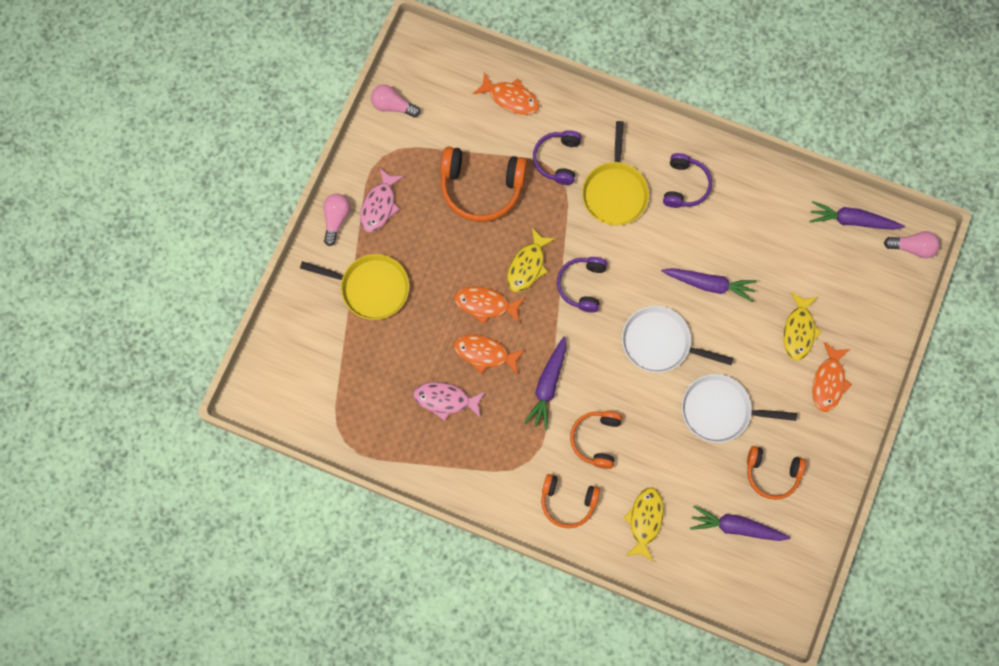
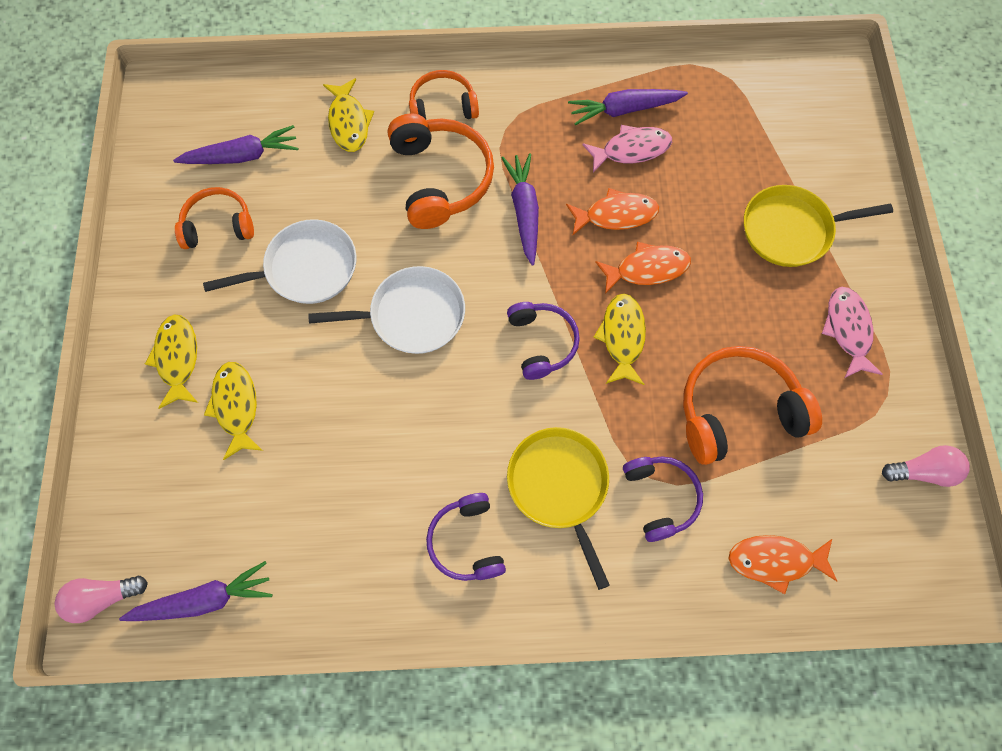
camera: 155 degrees right, 5 degrees down
pink light bulb [323,194,350,246] -> none
orange headphones [570,411,622,469] -> orange headphones [388,113,494,229], size x1.59
purple carrot [661,268,757,302] -> purple carrot moved to [568,89,688,126]
orange fish [812,342,852,412] -> yellow fish [145,315,198,409]

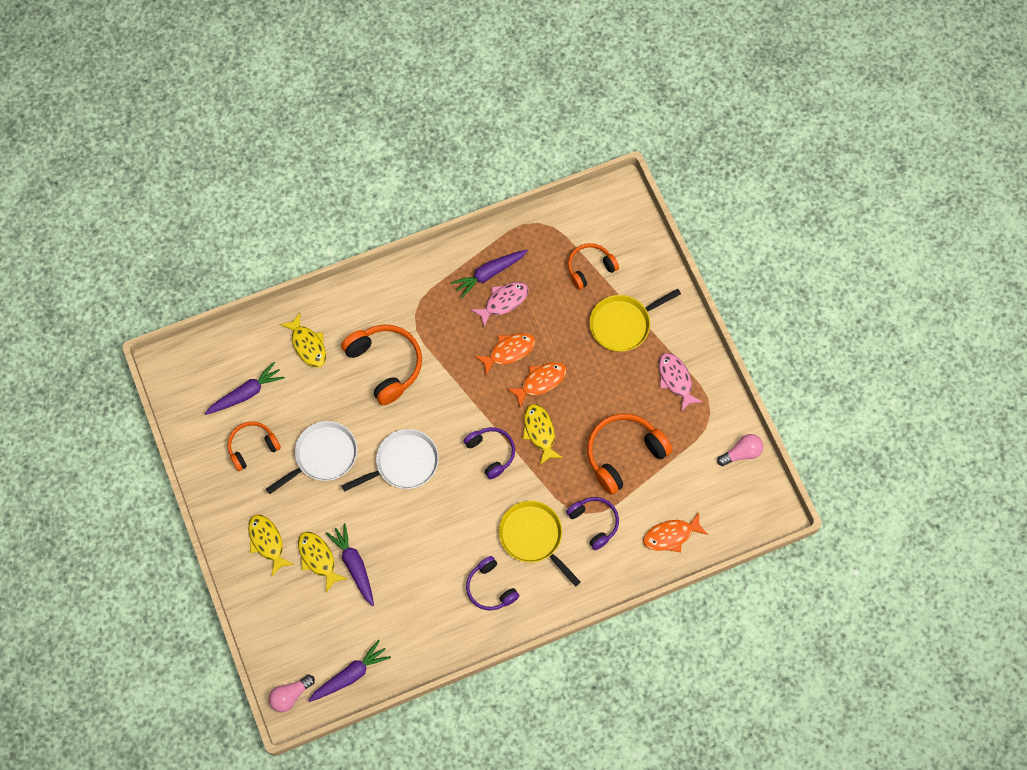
camera: 20 degrees left, 0 degrees up
orange headphones [409,70,479,119] -> orange headphones moved to [568,243,619,290]
purple carrot [501,153,539,266] -> purple carrot moved to [326,523,374,606]

